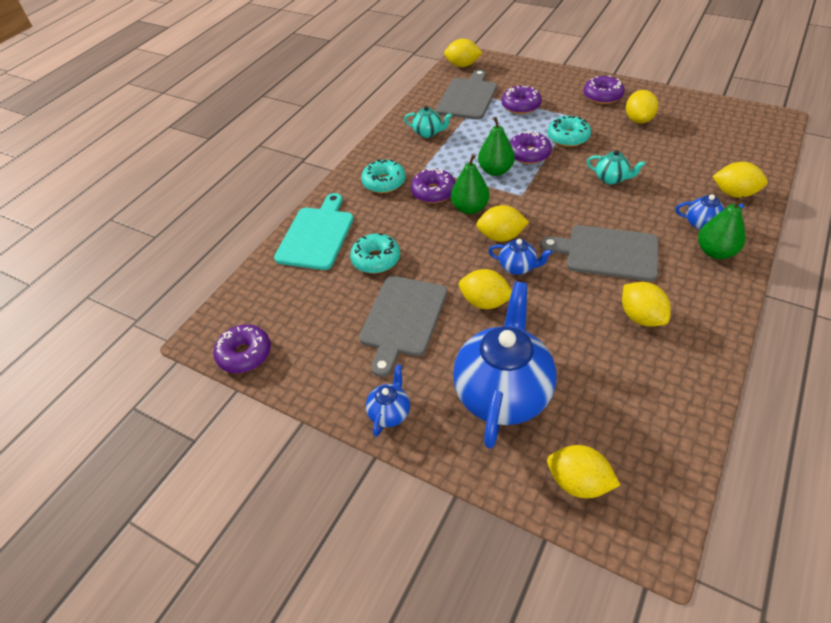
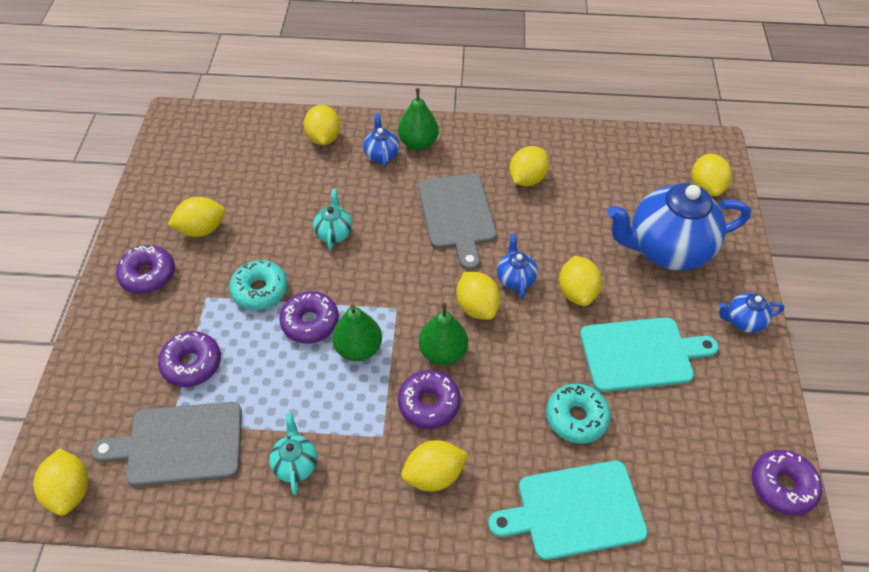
camera: 120 degrees left, 5 degrees up
grey cutting board [359,276,447,377] -> turquoise cutting board [580,317,719,392]
turquoise donut [361,159,406,193] -> yellow lemon [401,440,468,491]

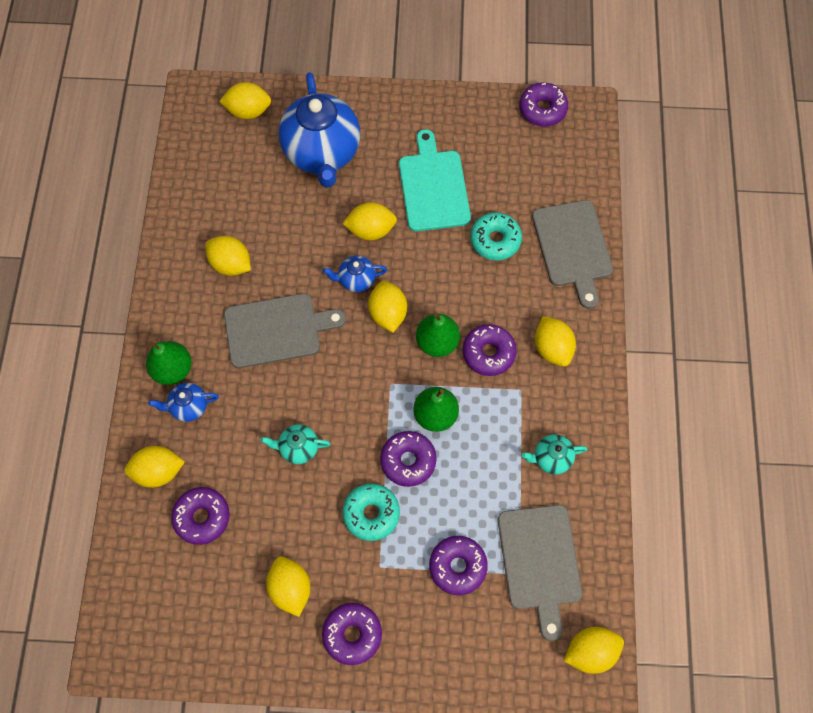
camera: 90 degrees left, 15 degrees up
yellow lemon [456,272,500,320] -> yellow lemon turned 75 degrees counterclockwise [368,281,407,332]
turquoise cutting board [488,461,648,560] -> grey cutting board [532,200,613,309]
blue teapot [719,293,784,333] -> none
none -> purple donut [171,487,230,545]

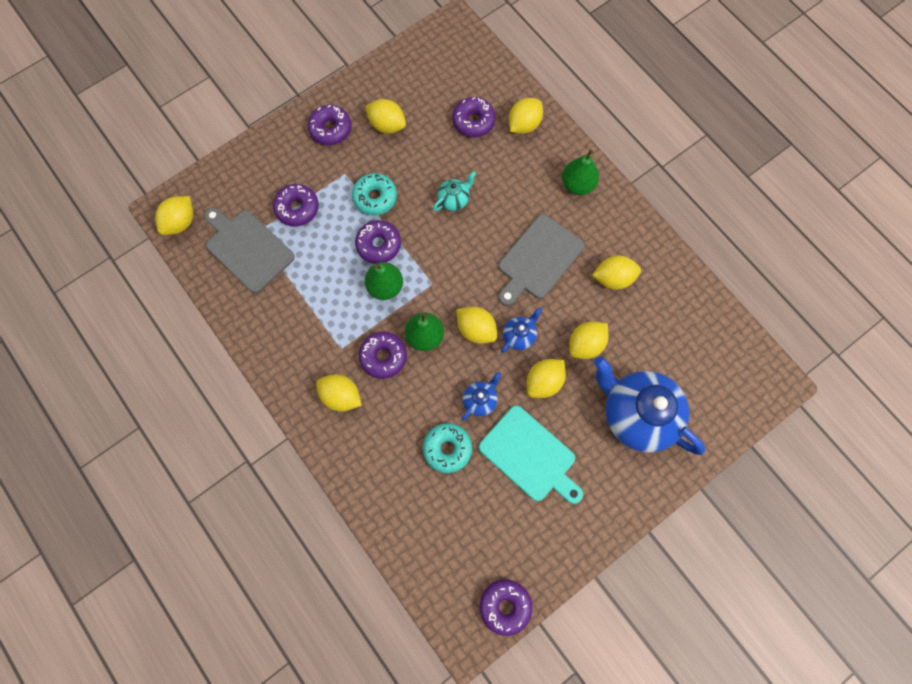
camera: 140 degrees right, 5 degrees up
blue teapot [148,383,219,422] -> blue teapot moved to [461,372,501,421]
yellow lemon [219,82,271,119] -> yellow lemon moved to [569,321,609,359]
turquoise teapot [522,434,587,475] -> none
grey cutting board [532,200,613,309] -> none

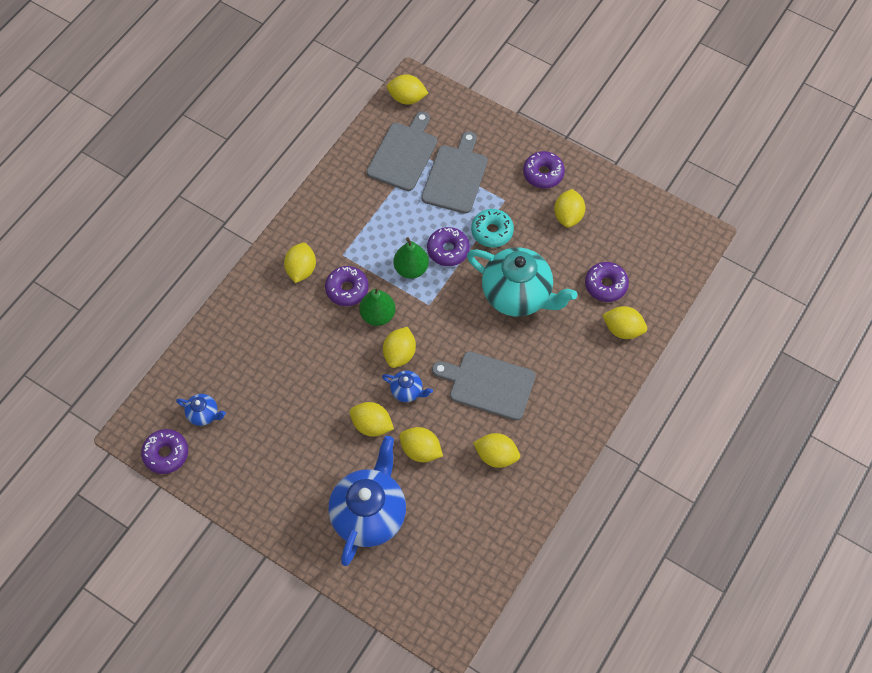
camera: 70 degrees right, 10 degrees down
purple donut [273,184,319,227] -> grey cutting board [421,131,488,214]
turquoise donut [423,423,472,473] -> none
turquoise teapot [433,171,476,211] -> turquoise teapot [467,247,577,317], size x2.26
blue teapot [461,372,501,421] -> blue teapot moved to [176,394,226,426]
turquoise cutting board [479,406,583,504] -> none
green pear [562,149,599,195] -> none
yellow lemon [592,255,641,290] -> yellow lemon turned 45 degrees counterclockwise [473,433,520,468]

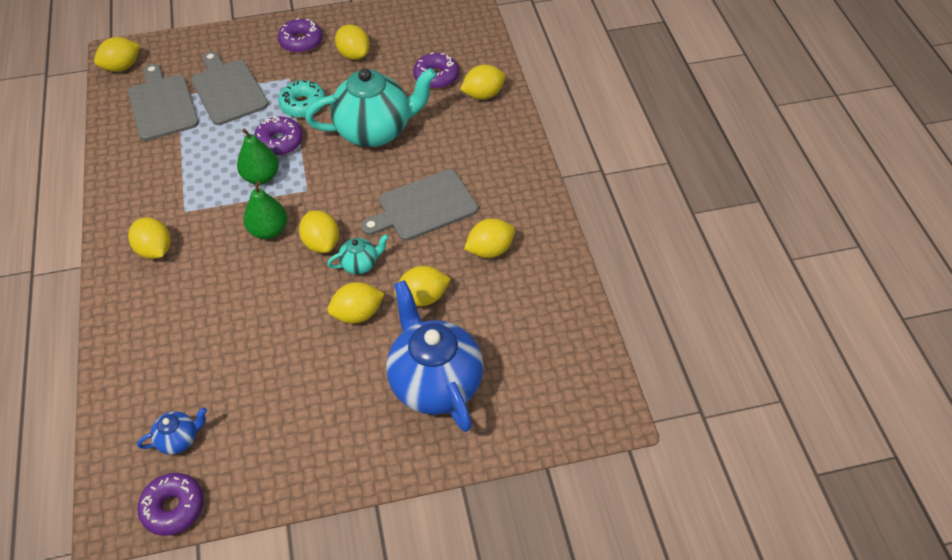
camera: 45 degrees left, 10 degrees down
purple donut [325,266,369,306] -> none
blue teapot [382,370,433,402] -> turquoise teapot [327,234,389,274]

